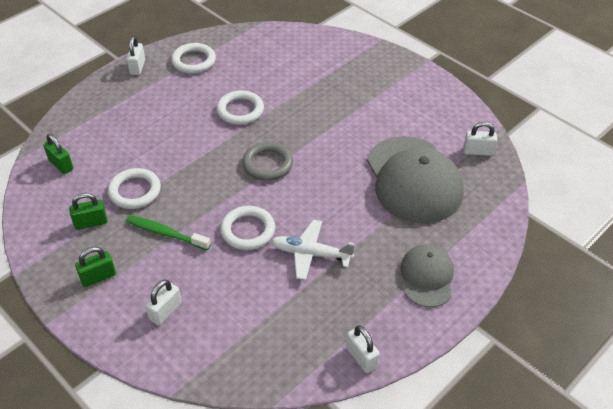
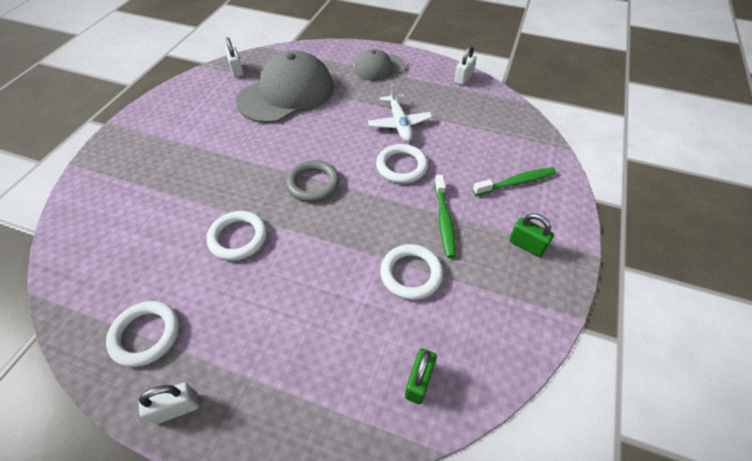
camera: 115 degrees left, 5 degrees up
green padlock [69,193,108,230] -> none
white padlock [145,279,182,325] -> green toothbrush [473,167,556,196]

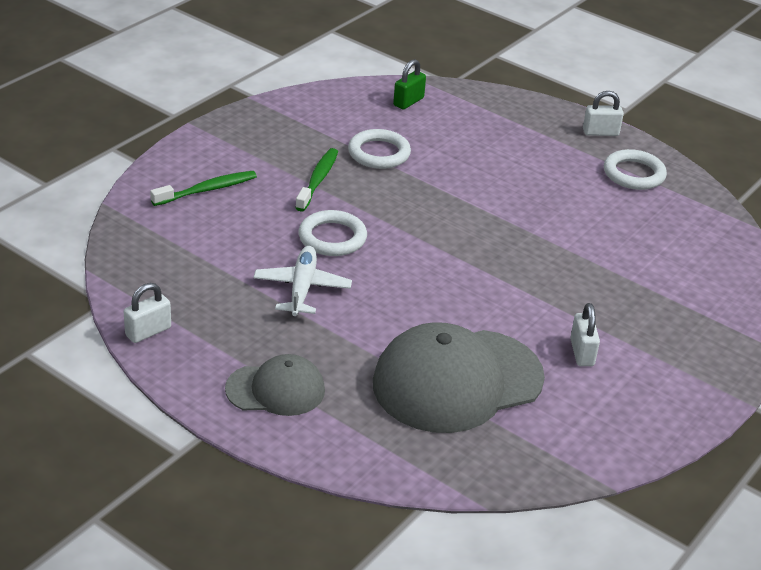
camera: 165 degrees left, 15 degrees down
white ring [207,211,267,261] -> none
white padlock [225,38,244,77] -> white padlock moved to [570,303,600,366]
grey ring [286,160,340,202] -> none
green toothbrush [473,167,556,196] -> green toothbrush turned 150 degrees clockwise [150,171,257,206]
green padlock [509,213,554,257] -> none

